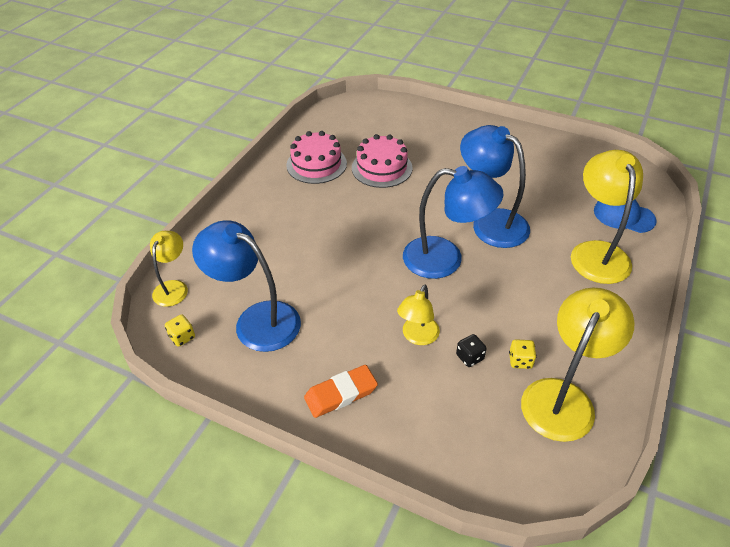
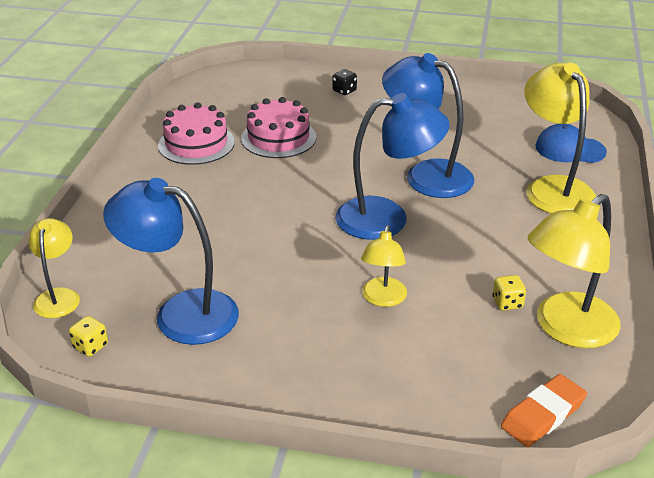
camera: 15 degrees left, 10 degrees down
orange eraser [304,365,378,418] -> orange eraser moved to [501,374,587,447]
black dice [456,334,487,367] -> black dice moved to [332,69,357,95]
yellow lamp [521,288,634,442] -> yellow lamp turned 150 degrees counterclockwise [528,194,621,348]

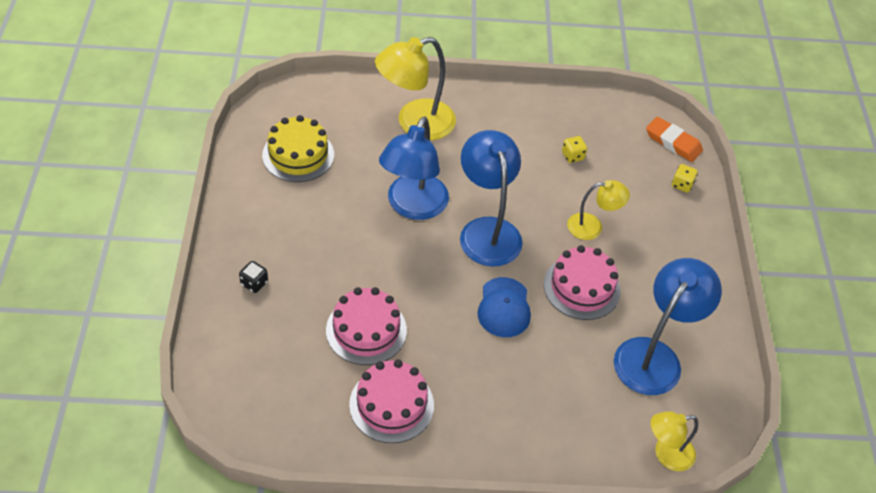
camera: 105 degrees left, 15 degrees up
yellow dice [69,316,108,357] -> yellow dice moved to [672,164,698,193]
blue lamp [103,178,239,345] -> blue lamp turned 150 degrees counterclockwise [614,258,722,395]
yellow lamp [528,194,621,348] -> none
blue cap [535,124,607,163] -> blue cap moved to [477,277,531,337]
none -> yellow cake [262,115,334,182]
none -> pink cake [544,245,621,320]

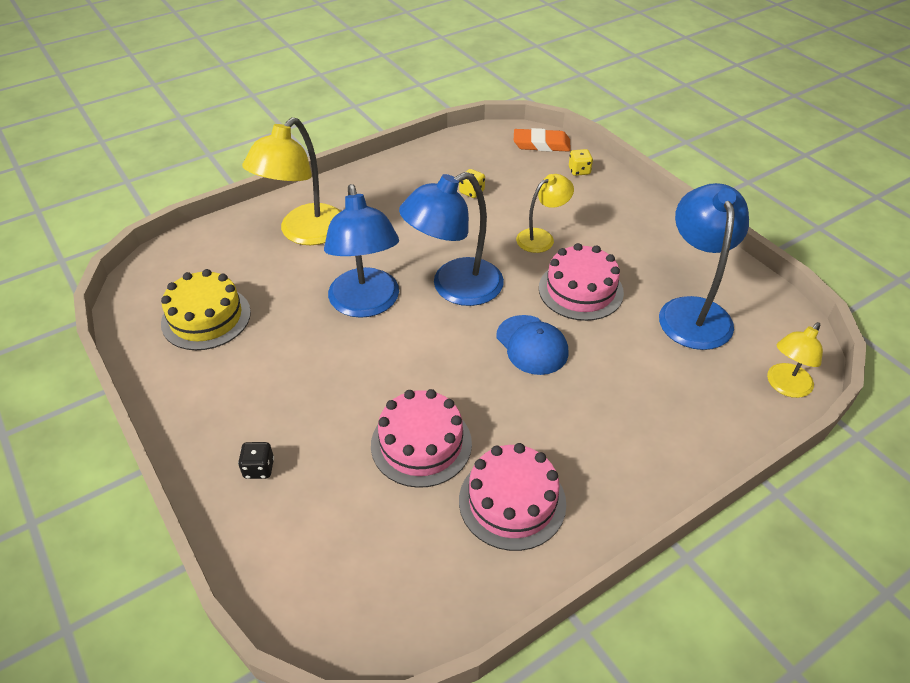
camera: 30 degrees left, 5 degrees down
blue lamp [460,130,523,267] -> blue lamp turned 75 degrees counterclockwise [399,172,504,306]

